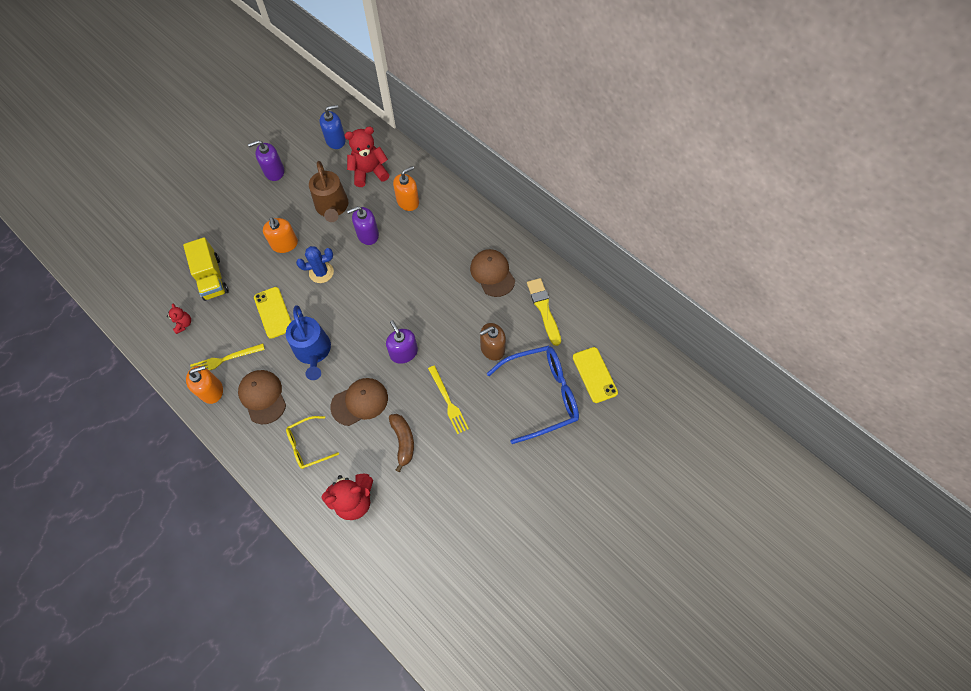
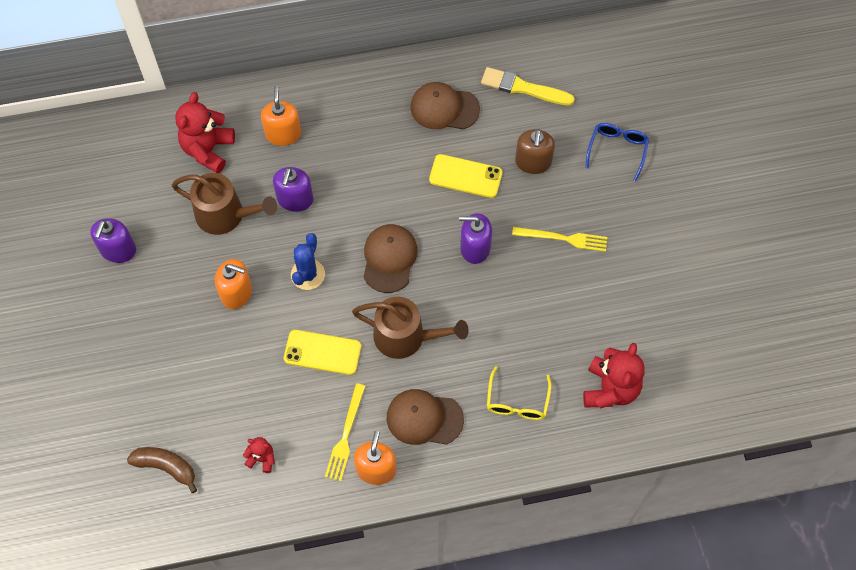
camera: 55 degrees left, 0 degrees up
yellow truck [183,237,229,301] -> none
blue watering can [286,305,331,380] -> brown watering can [352,297,469,359]
blue soap dispenser [320,105,346,149] -> none
brown cap [330,378,388,426] -> brown cap moved to [364,224,418,293]
brown banana [389,414,414,472] -> brown banana moved to [127,447,197,493]
blue glasses [487,346,579,444] -> blue glasses [585,123,649,181], size x0.54
yellow phone [573,347,618,403] -> yellow phone moved to [429,154,502,198]

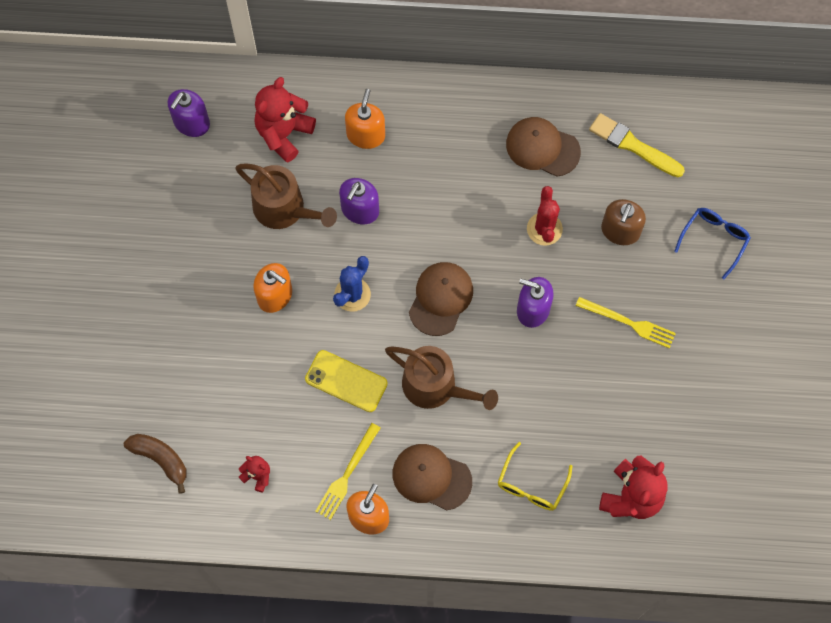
camera: 15 degrees right, 5 degrees up
purple soap dispenser [90,218,136,263] -> purple soap dispenser moved to [168,89,210,137]
yellow phone [429,154,502,198] -> red cactus [527,186,563,246]

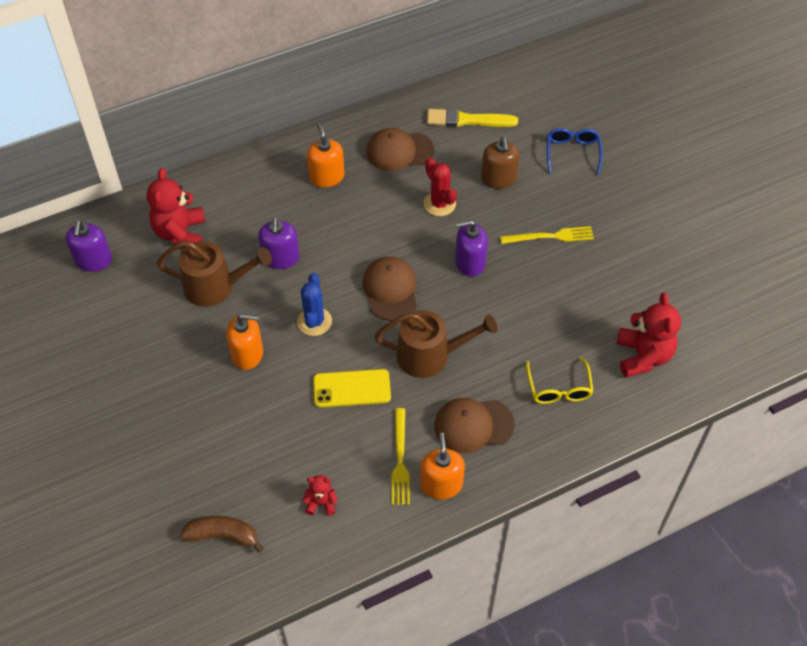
camera: 30 degrees left, 15 degrees down
orange soap dispenser [345,89,385,149] -> orange soap dispenser moved to [307,123,345,187]

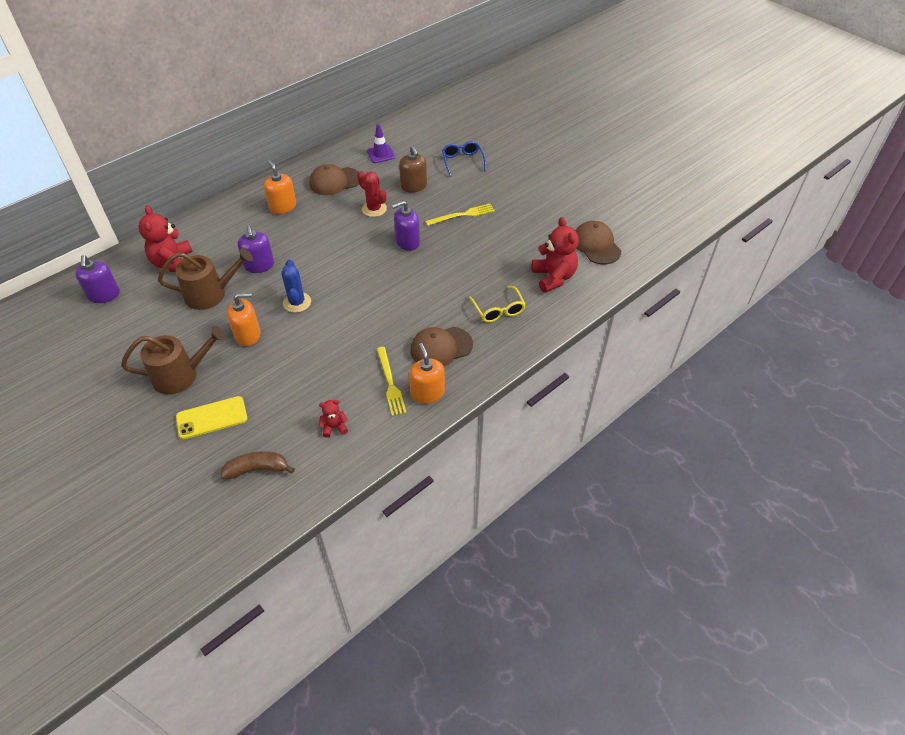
camera: 15 degrees left, 5 degrees down
yellow phone [313,369,391,408] -> yellow phone moved to [176,396,247,439]
brown cap [363,256,417,321] -> brown cap moved to [575,221,621,264]
brown watering can [374,310,497,378] -> brown watering can moved to [121,326,226,395]
yellow brush [427,108,518,127] -> purple traffic cone [367,124,395,163]

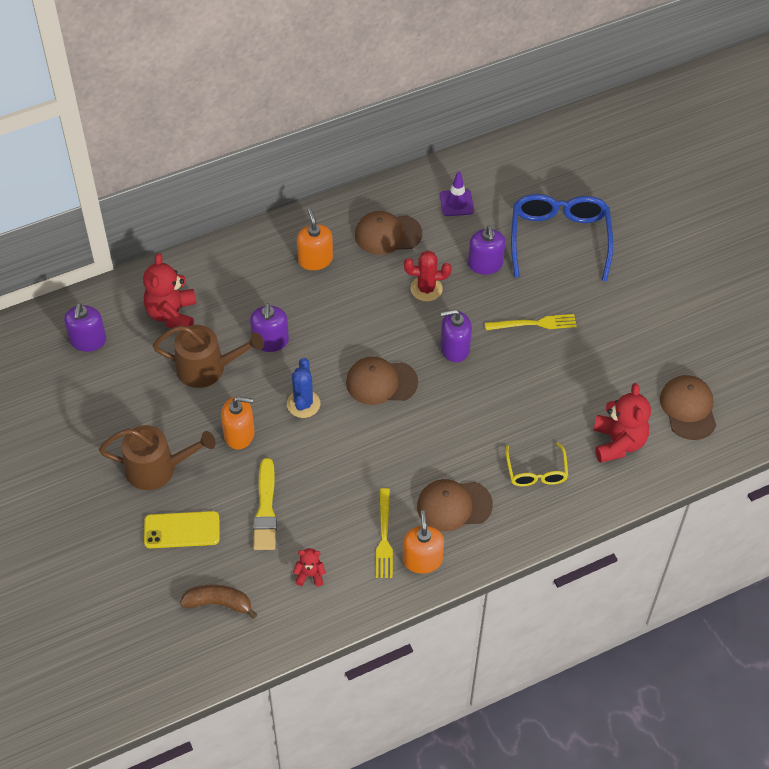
camera: 15 degrees right, 5 degrees up
red cactus [357,171,387,217] -> red cactus turned 60 degrees counterclockwise [404,251,451,302]
brown soap dispenser [399,146,427,192] -> purple soap dispenser [468,225,506,275]
blue glasses [442,141,486,177] -> blue glasses [511,194,613,281], size x1.84
none -> yellow brush [253,458,277,550]
none -> brown cap [346,357,418,405]

